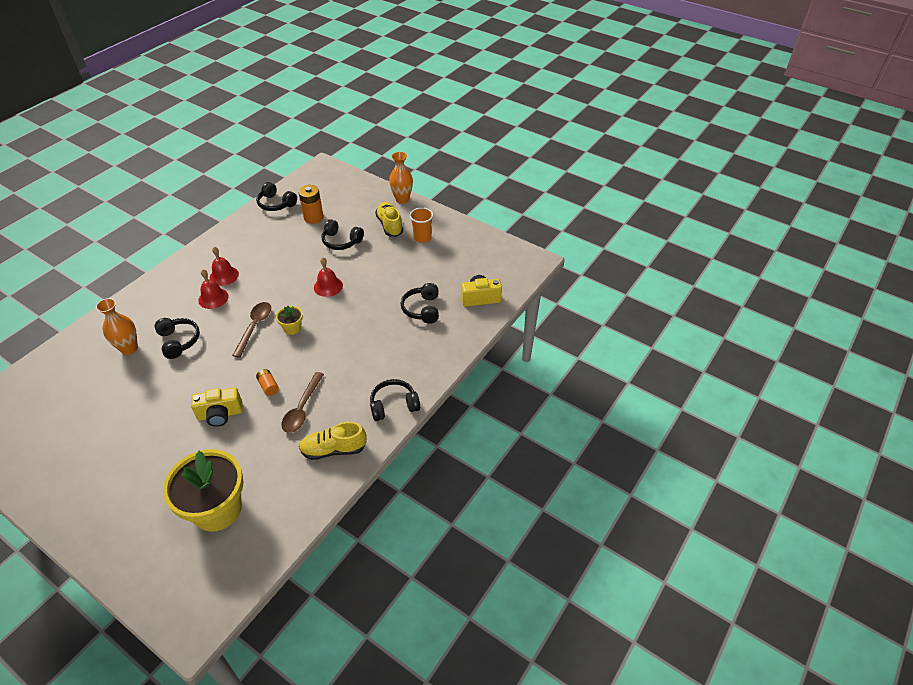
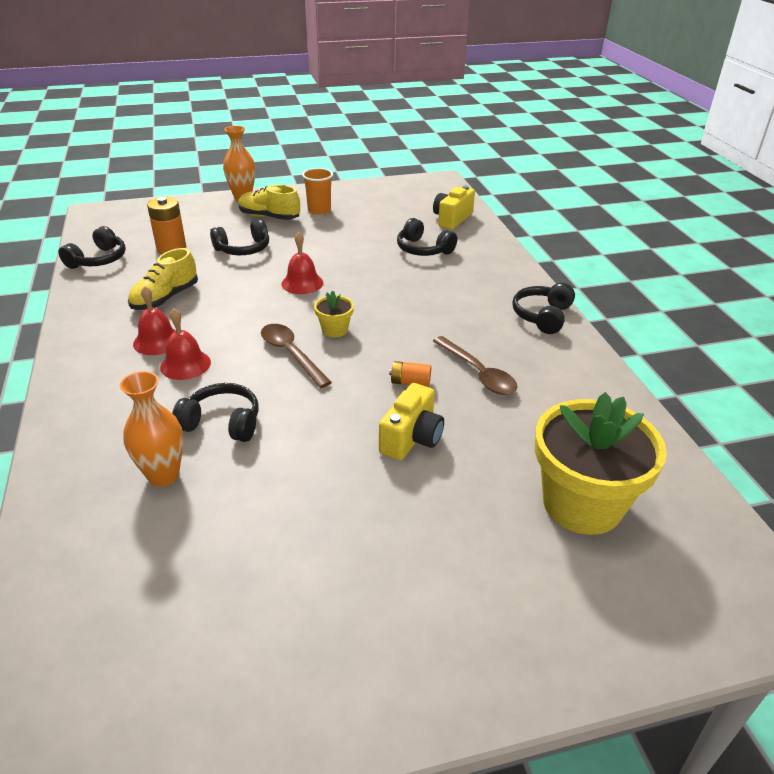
camera: 50 degrees left, 10 degrees down
black headphones [256,182,297,211] -> black headphones turned 45 degrees counterclockwise [59,226,126,269]
yellow shoe [299,422,367,460] -> yellow shoe moved to [128,248,198,310]

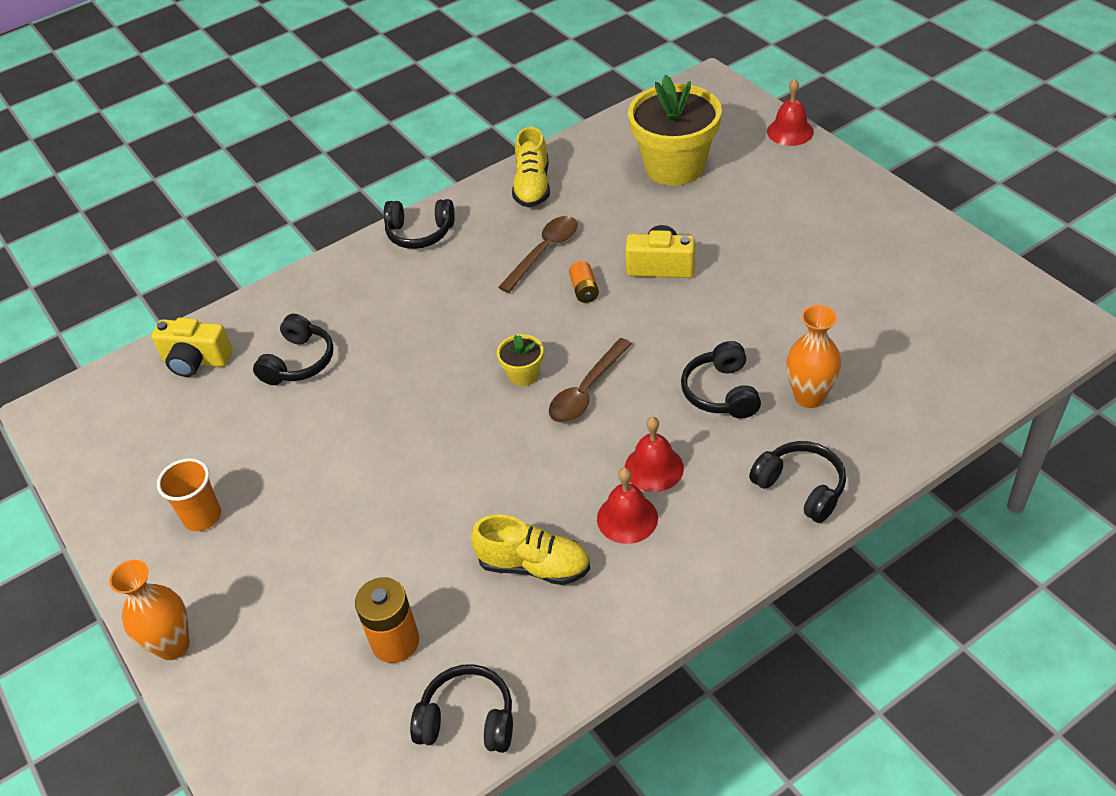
camera: 105 degrees left, 10 degrees up
black headphones [210,219,269,255] -> black headphones moved to [749,441,846,523]
yellow shoe [238,185,300,220] -> yellow shoe moved to [512,127,550,208]
red bell [281,232,323,294] -> red bell moved to [767,79,814,146]

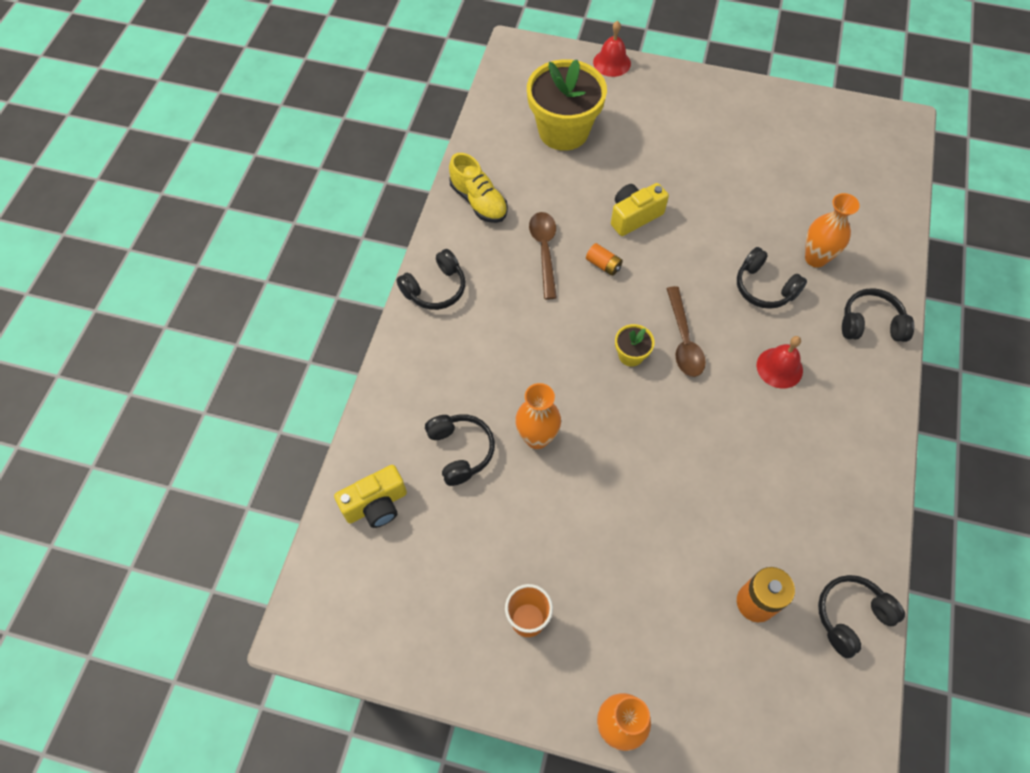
camera: 45 degrees left, 15 degrees up
yellow shoe [471,515,590,585] -> none
red bell [597,467,658,544] -> none
none -> orange vase [515,383,561,449]

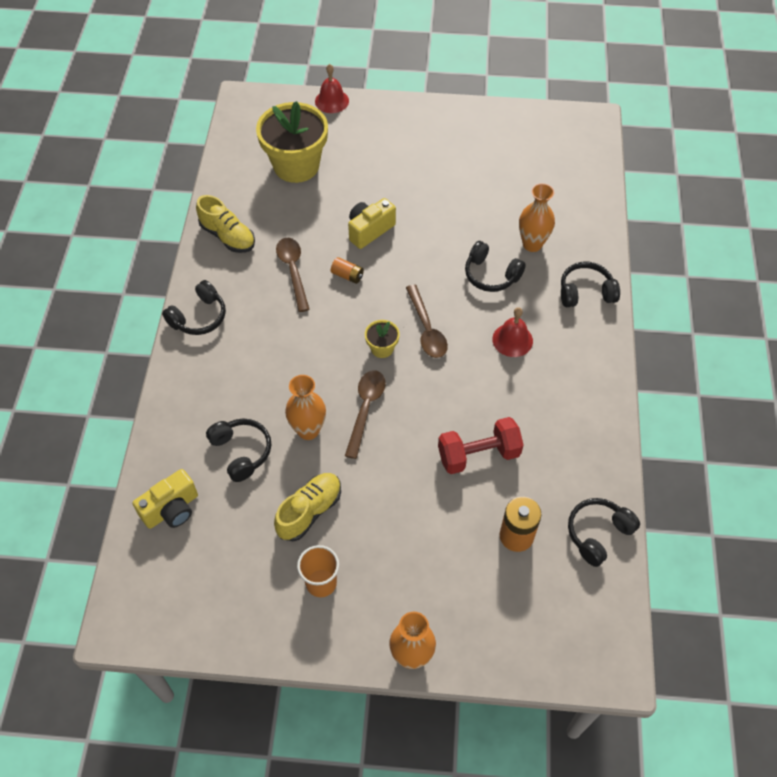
camera: 10 degrees left, 5 degrees down
none -> yellow shoe [274,473,341,541]
none -> brown spoon [345,370,386,459]
none -> red dumbbell [438,417,524,474]

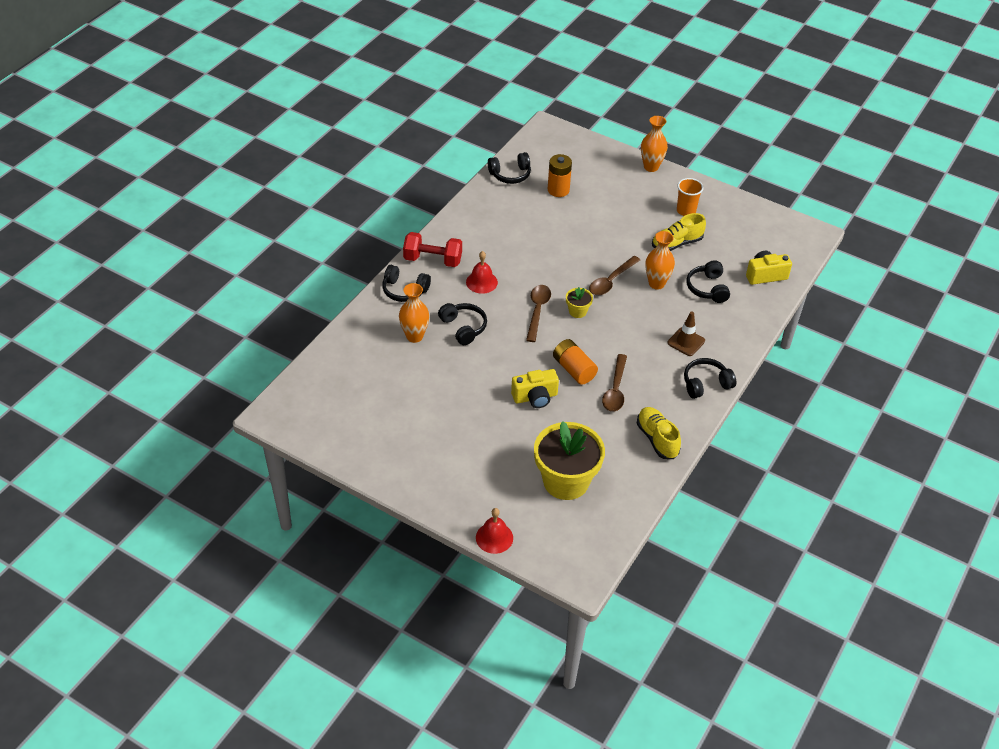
camera: 155 degrees left, 10 degrees down
orange battery [331,257,364,284] -> orange battery [553,339,598,385], size x1.71
red dumbbell [438,417,524,474] -> red dumbbell moved to [403,232,462,267]
none -> brown traffic cone [668,311,705,356]

